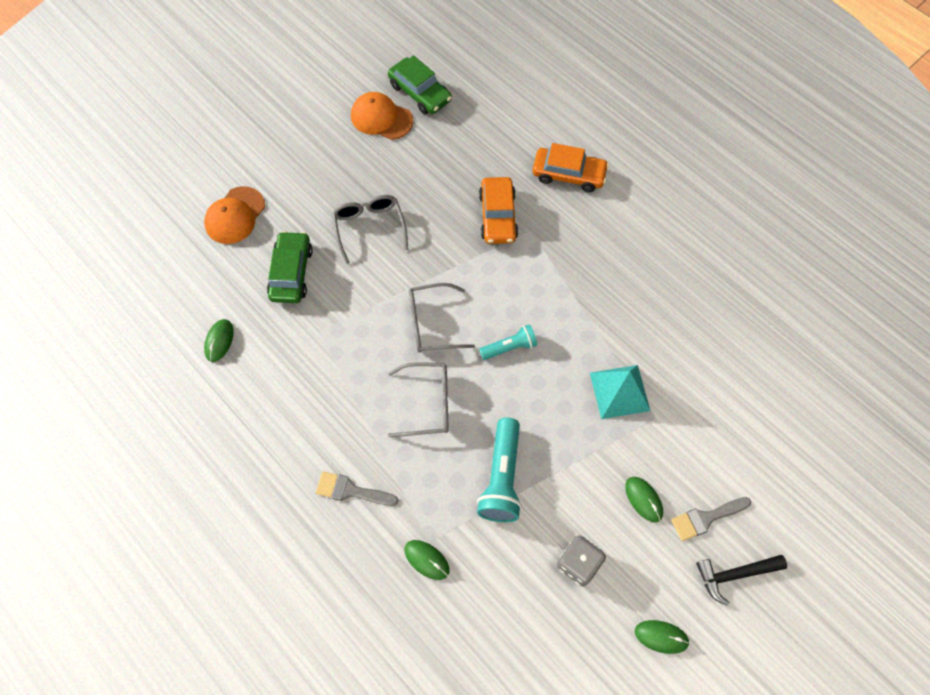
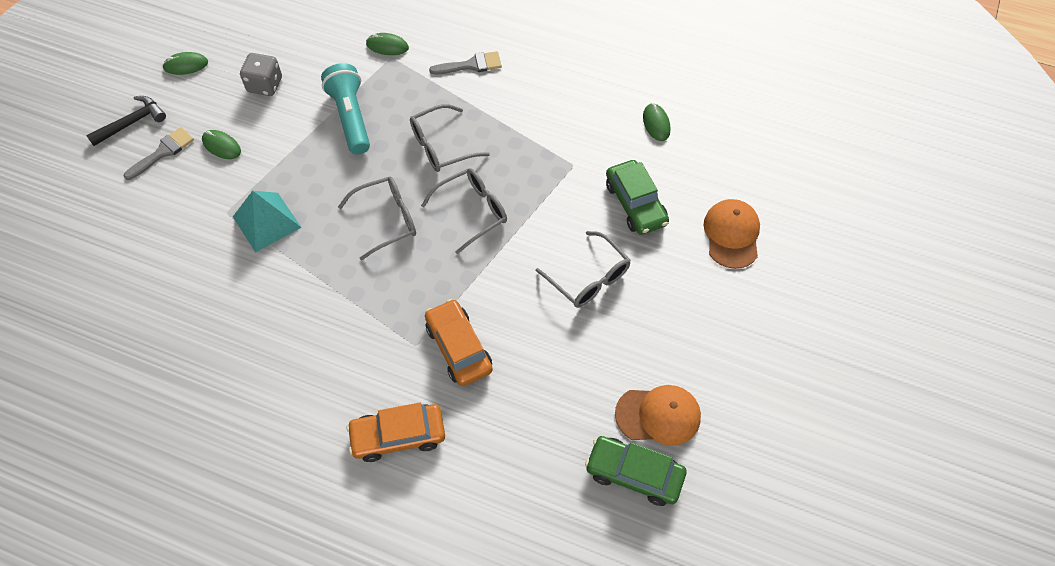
camera: 155 degrees right, 5 degrees down
turquoise flashlight [479,324,538,360] -> grey glasses [338,176,416,261]

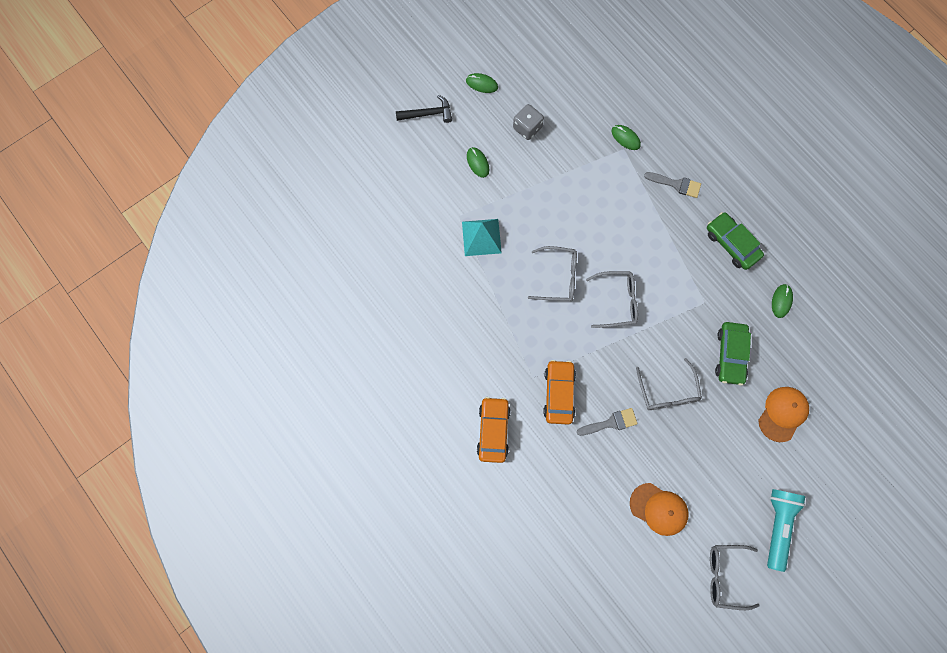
camera: 30 degrees right, 15 degrees up
grey brush [124,127,194,180] -> grey brush moved to [577,408,637,436]
turquoise flashlight [321,63,370,155] -> turquoise flashlight moved to [767,489,806,572]
orange car [346,402,445,462] -> orange car turned 75 degrees clockwise [477,397,511,463]
grey glasses [410,104,490,172] -> grey glasses moved to [710,545,759,610]
green car [585,436,686,506] -> green car moved to [707,212,764,270]

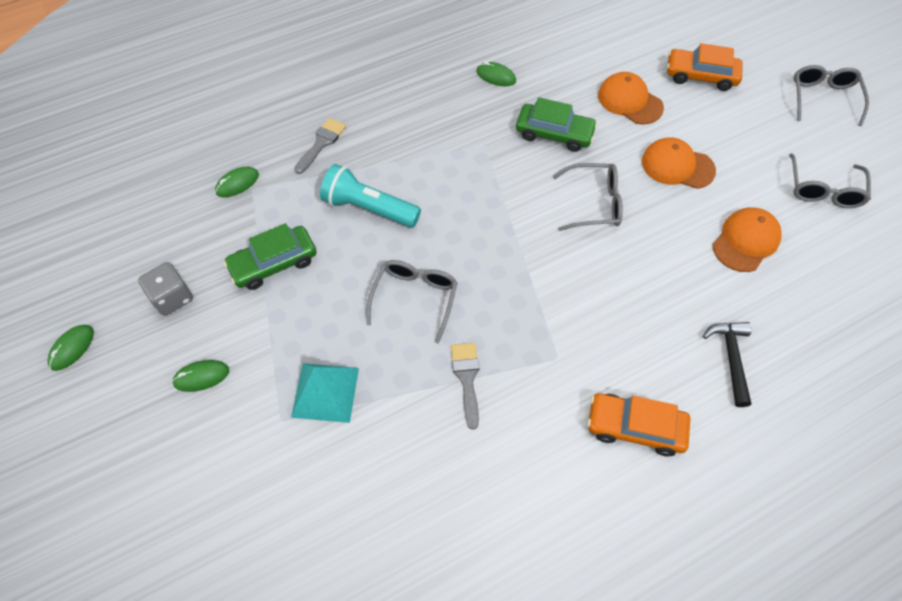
camera: 80 degrees left, 15 degrees down
black hammer [396,95,452,123] -> black hammer moved to [703,322,752,407]
orange car [543,360,576,424] -> orange car moved to [667,43,743,91]
grey brush [577,408,637,436] -> grey brush moved to [451,343,480,430]
grey glasses [586,271,638,328] -> grey glasses moved to [794,65,869,126]
green car [707,212,764,270] -> green car moved to [224,223,316,290]
turquoise flashlight [767,489,806,572] -> turquoise flashlight moved to [320,164,421,228]
none -> orange cap [642,137,716,189]

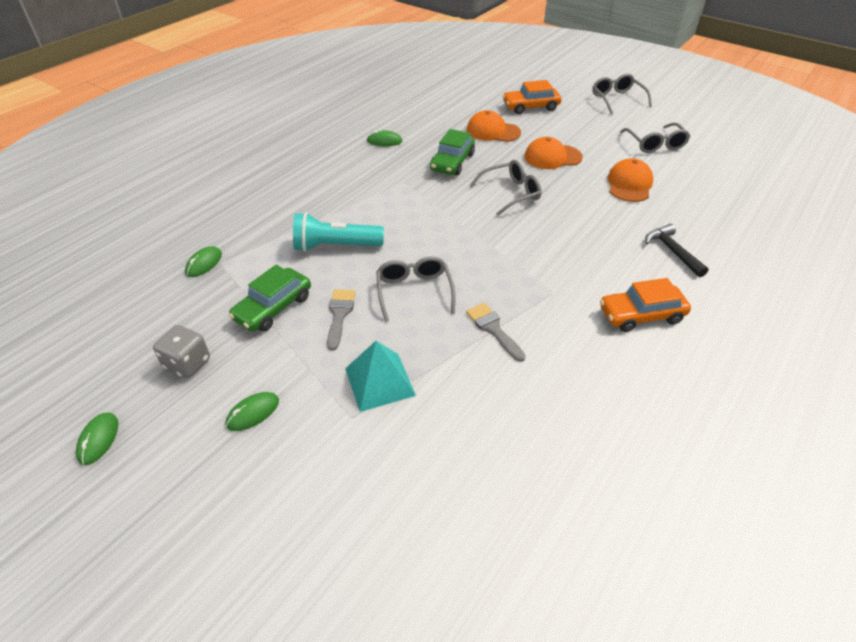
camera: 25 degrees left, 15 degrees down
grey brush [294,118,346,174] -> grey brush moved to [327,289,356,351]
green car [516,97,597,152] -> green car turned 120 degrees clockwise [430,129,475,176]

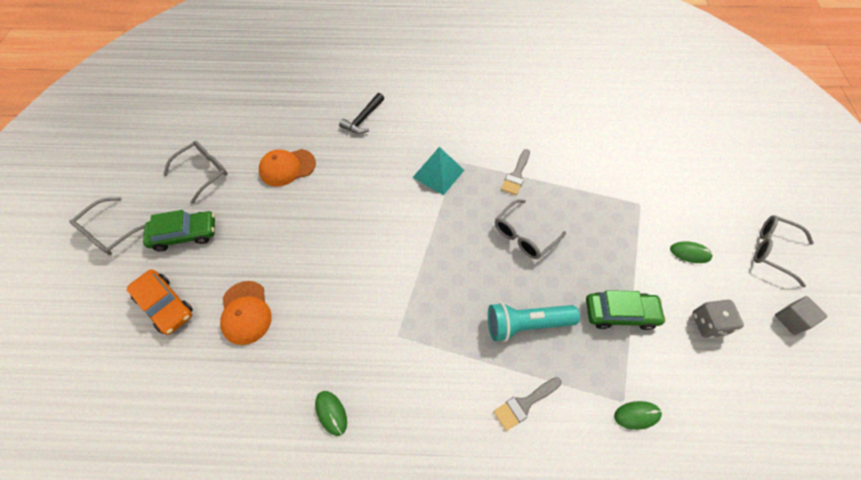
camera: 125 degrees left, 15 degrees up
green mouse [76,413,118,465] -> grey cube [775,296,828,335]
turquoise flashlight [293,212,384,252] -> turquoise flashlight turned 120 degrees clockwise [488,302,580,342]
grey brush [327,289,356,351] -> grey brush moved to [494,377,561,431]
turquoise pyramid [345,341,416,412] -> turquoise pyramid moved to [413,147,464,195]
green car [430,129,475,176] -> green car moved to [143,210,215,252]
grey glasses [470,160,542,216] -> grey glasses moved to [754,215,814,287]
orange cap [524,137,583,169] -> none
orange car [600,278,691,332] -> none

